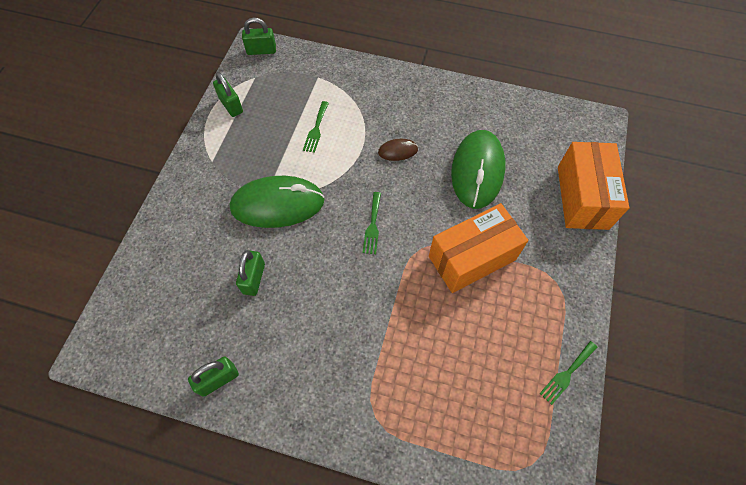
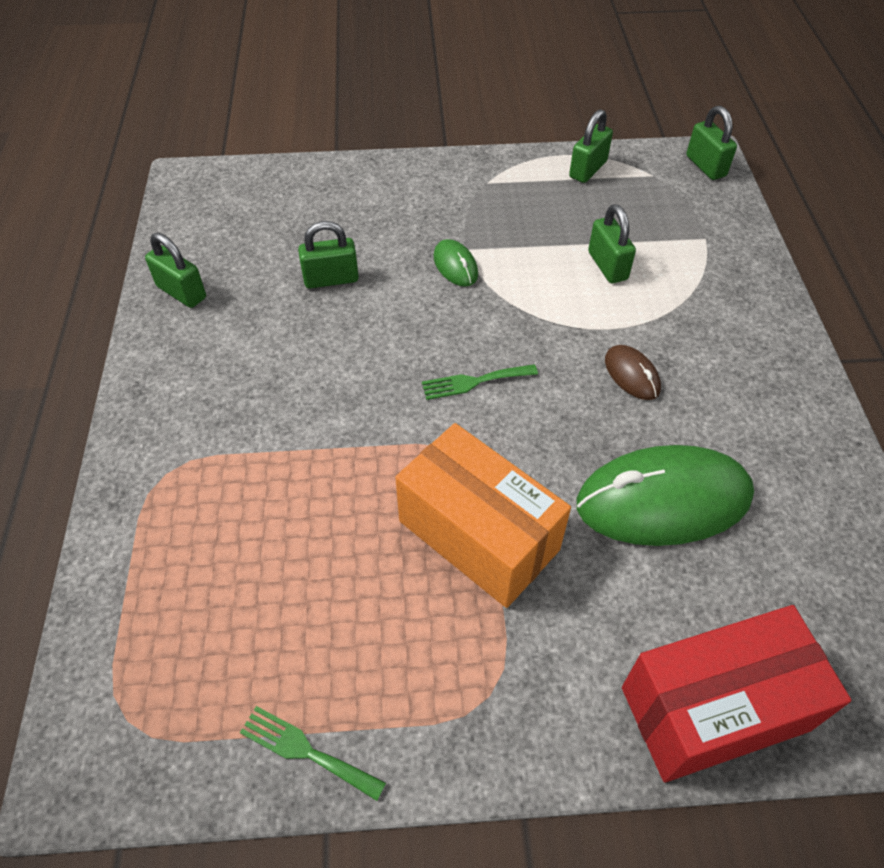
camera: 70 degrees right, 10 degrees down
green mouse [230,176,324,228] -> green mouse [434,239,478,287], size x0.45
green fork [303,101,329,153] -> green padlock [588,204,636,283]
orange box [558,142,629,230] -> red box [622,605,851,782]

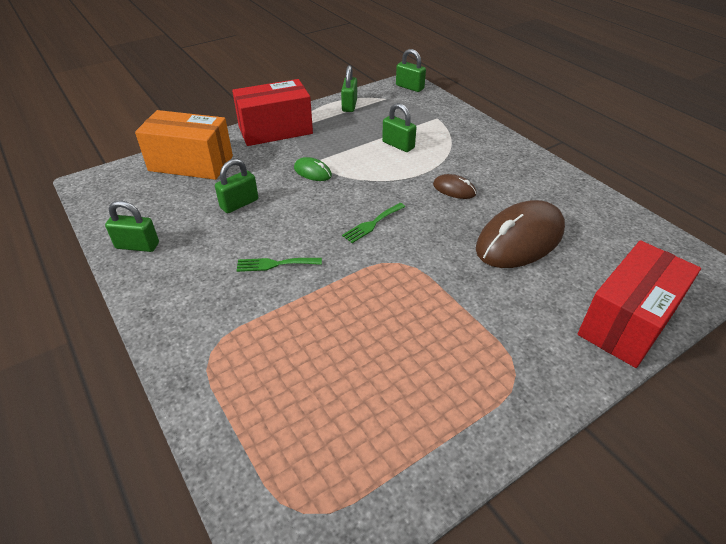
camera: 30 degrees left, 10 degrees down
green fork [240,706,386,801] -> green fork moved to [236,258,322,272]
orange box [395,423,571,608] -> orange box moved to [135,110,233,180]
green mouse [576,445,754,546] -> brown mouse [476,200,565,268]
none -> red box [232,79,313,146]

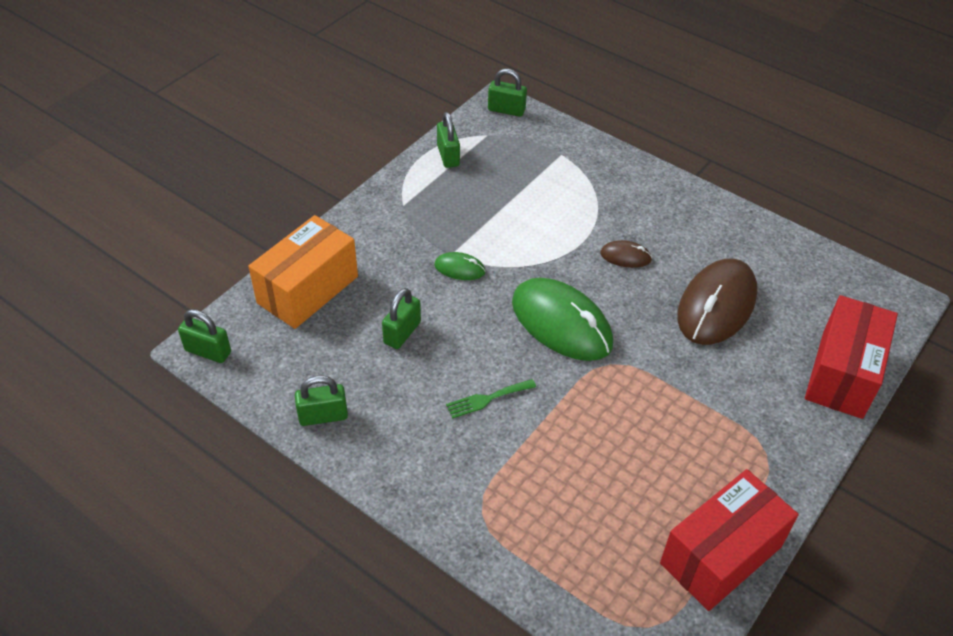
camera: 20 degrees left, 5 degrees up
orange box [135,110,233,180] -> orange box turned 45 degrees counterclockwise [248,215,358,329]
red box [232,79,313,146] -> red box moved to [660,469,799,611]
green fork [342,203,405,243] -> green mouse [512,278,613,361]
green padlock [382,103,417,152] -> green padlock moved to [178,309,231,363]

